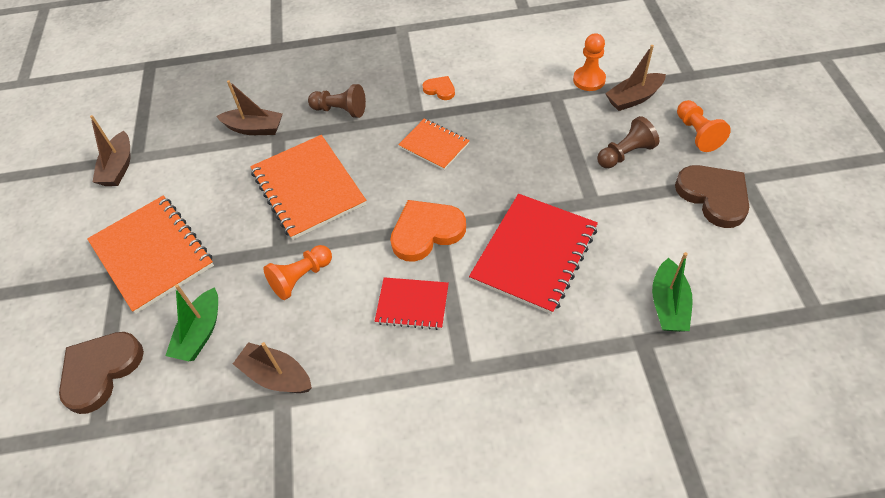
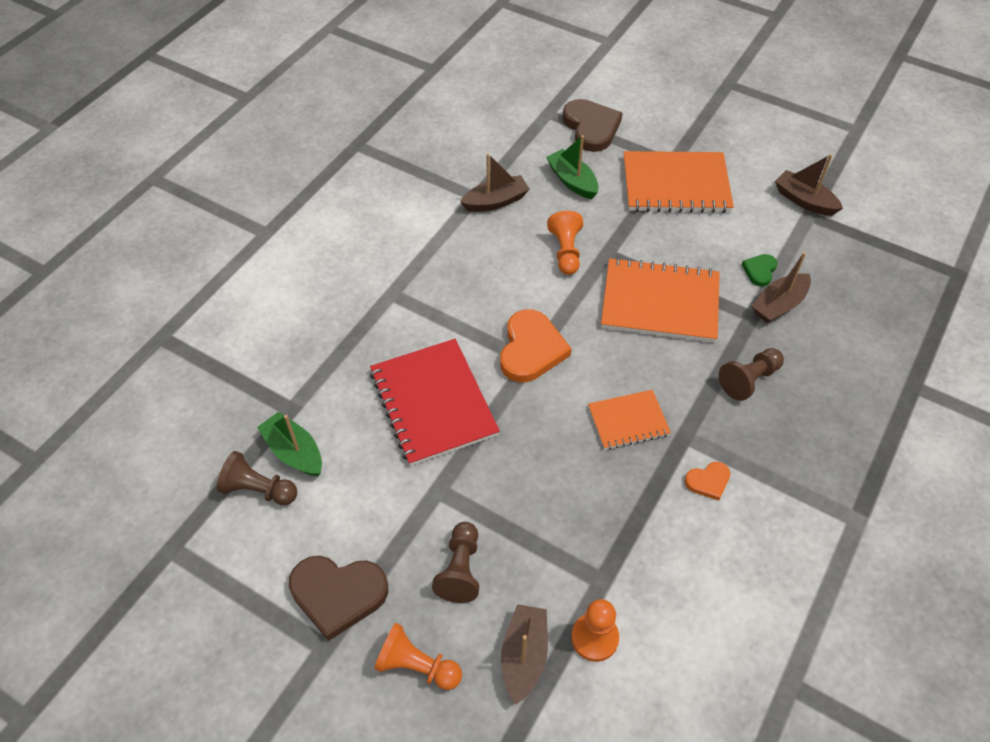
camera: 125 degrees right, 0 degrees up
red notebook [375,277,449,330] -> none
none -> brown pawn [217,451,297,505]
none -> green heart [742,254,777,287]

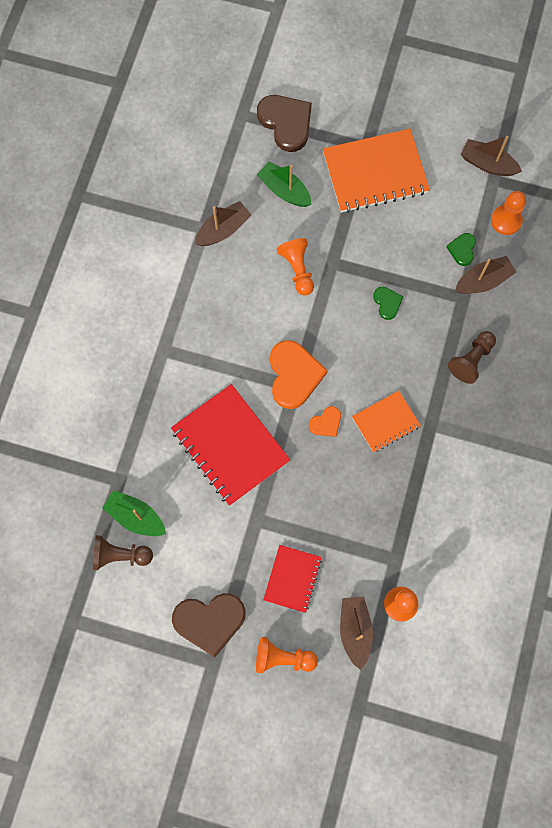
camera: 15 degrees left, 20 degrees up
brown pawn [432,522,479,603] -> red notebook [263,545,322,613]
orange notebook [601,257,720,343] -> green heart [373,287,403,320]
orange heart [685,462,730,500] -> orange heart moved to [309,406,341,437]
brown boat [752,252,811,323] -> brown boat turned 150 degrees counterclockwise [455,256,516,294]
none -> orange pawn [491,191,526,235]

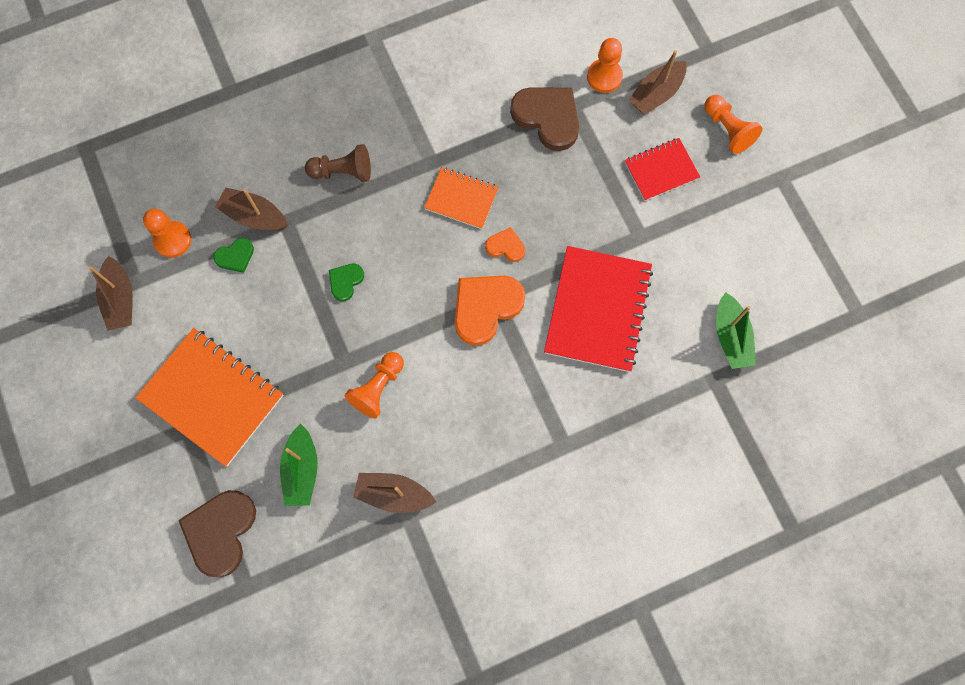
camera: 130 degrees left, 0 degrees up
brown pawn [93,535,153,570] -> none
brown heart [172,593,246,657] -> brown heart moved to [510,88,579,151]

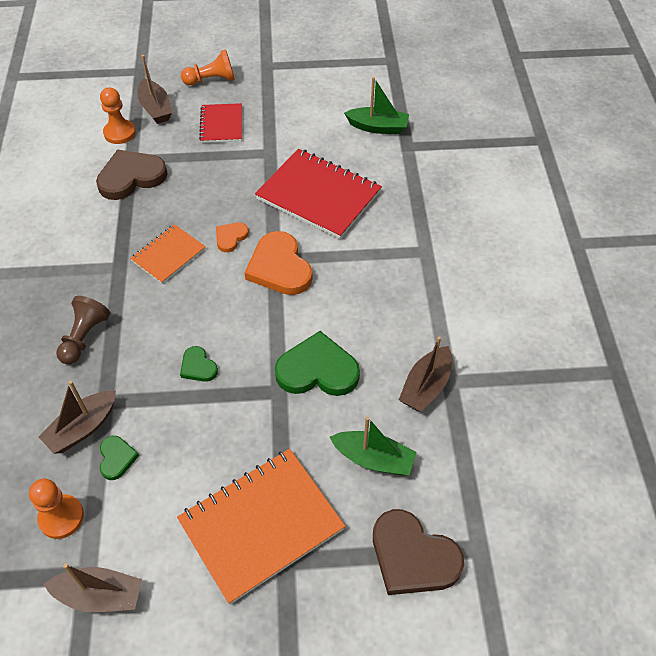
camera: 70 degrees left, 20 degrees down
orange pawn [344,352,404,418] -> green heart [275,331,360,396]

